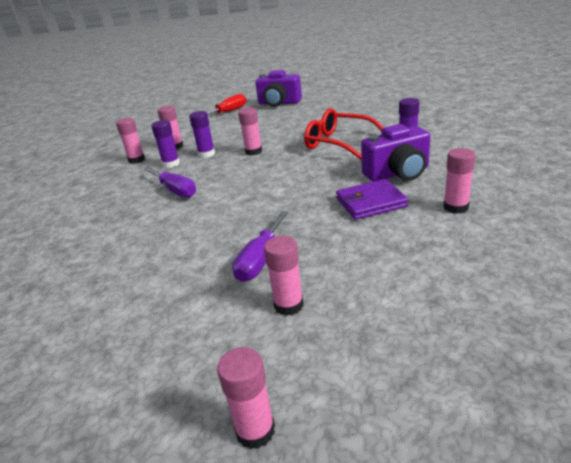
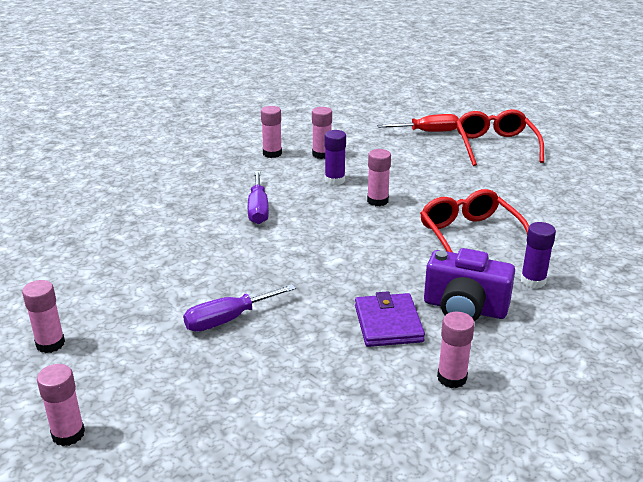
camera: 35 degrees right, 0 degrees up
purple glue stick [151,120,180,168] -> none
purple camera [255,70,302,107] -> red glasses [456,109,544,166]
pink glue stick [264,236,304,316] -> pink glue stick moved to [22,280,65,353]
purple wallet [336,179,408,220] -> purple wallet turned 60 degrees clockwise [355,292,425,347]

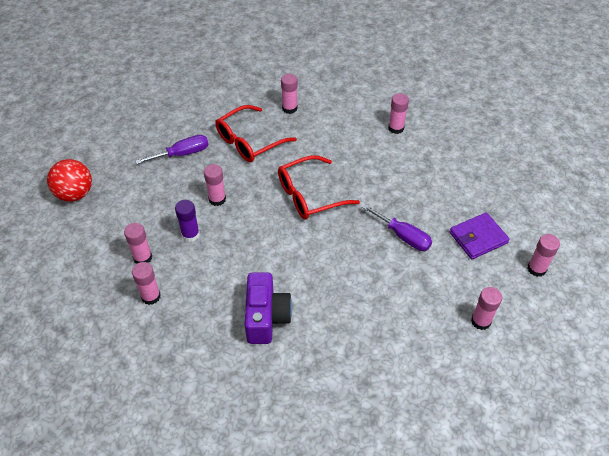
camera: 110 degrees left, 20 degrees up
purple screwdriver [248,171,269,224] -> purple screwdriver moved to [135,135,209,164]
purple wallet [355,292,425,347] -> purple wallet moved to [449,212,510,259]
red screwdriver [377,114,459,132] -> red ball [47,159,92,202]
purple camera [424,248,515,321] -> purple camera moved to [245,272,292,344]
red glasses [456,109,544,166] -> red glasses moved to [278,155,360,220]
purple glue stick [521,222,556,288] -> pink glue stick [281,74,298,114]

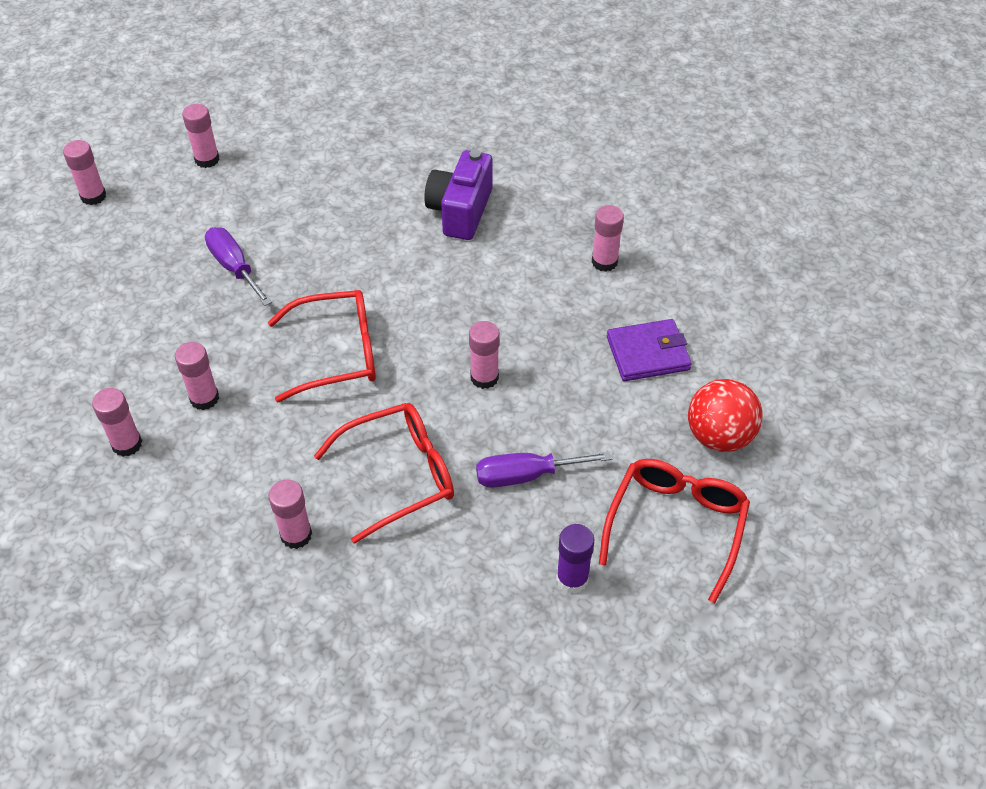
camera: 165 degrees left, 0 degrees up
pink glue stick [124,223,152,263] -> pink glue stick moved to [175,342,219,410]
purple glue stick [175,200,200,242] -> purple glue stick moved to [556,524,594,594]
purple wallet [449,212,510,259] -> purple wallet moved to [607,319,692,381]
none -> red glasses [599,459,750,603]

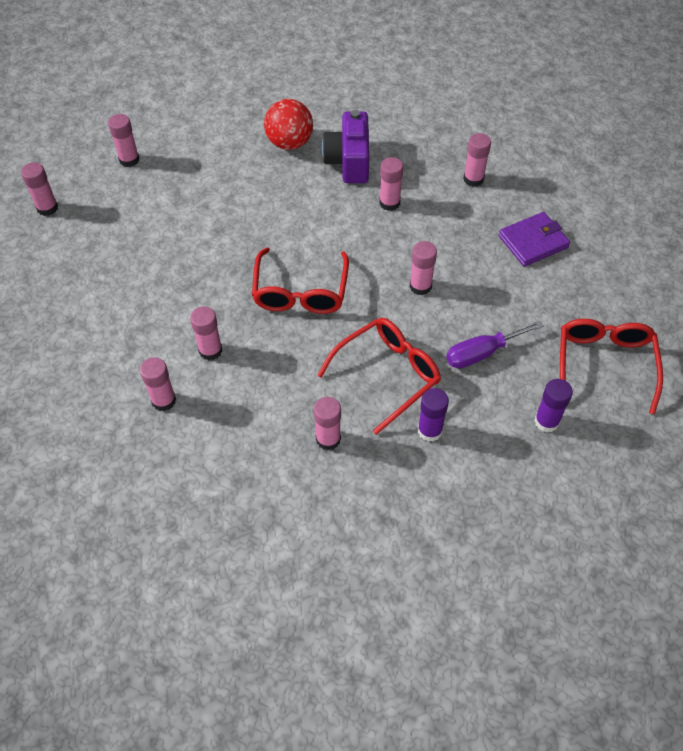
camera: 15 degrees left, 5 degrees up
purple screwdriver [205,227,272,306] -> none
red glasses [268,290,376,402] -> red glasses turned 120 degrees clockwise [252,248,349,314]
red ball [688,379,763,452] -> red ball moved to [264,99,313,150]
none -> pink glue stick [379,157,403,211]
none -> purple glue stick [418,388,449,442]

